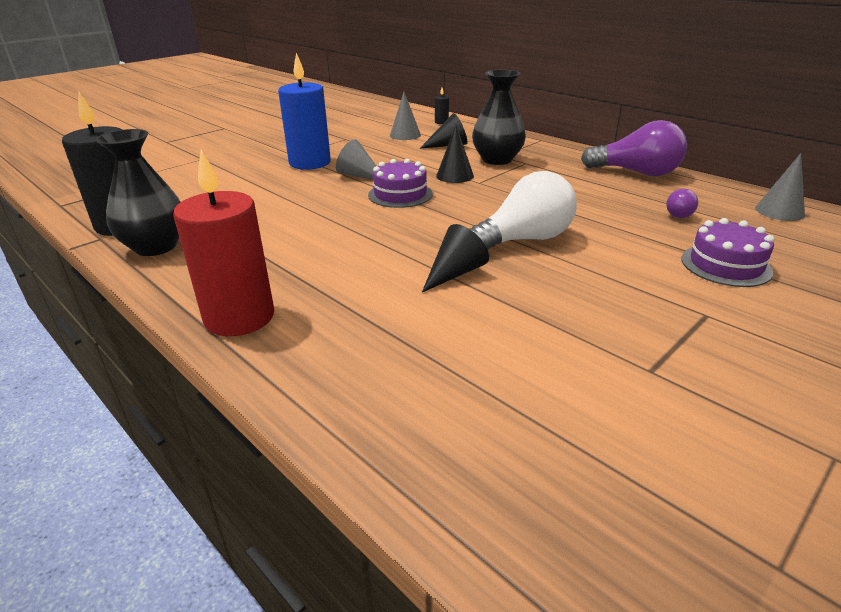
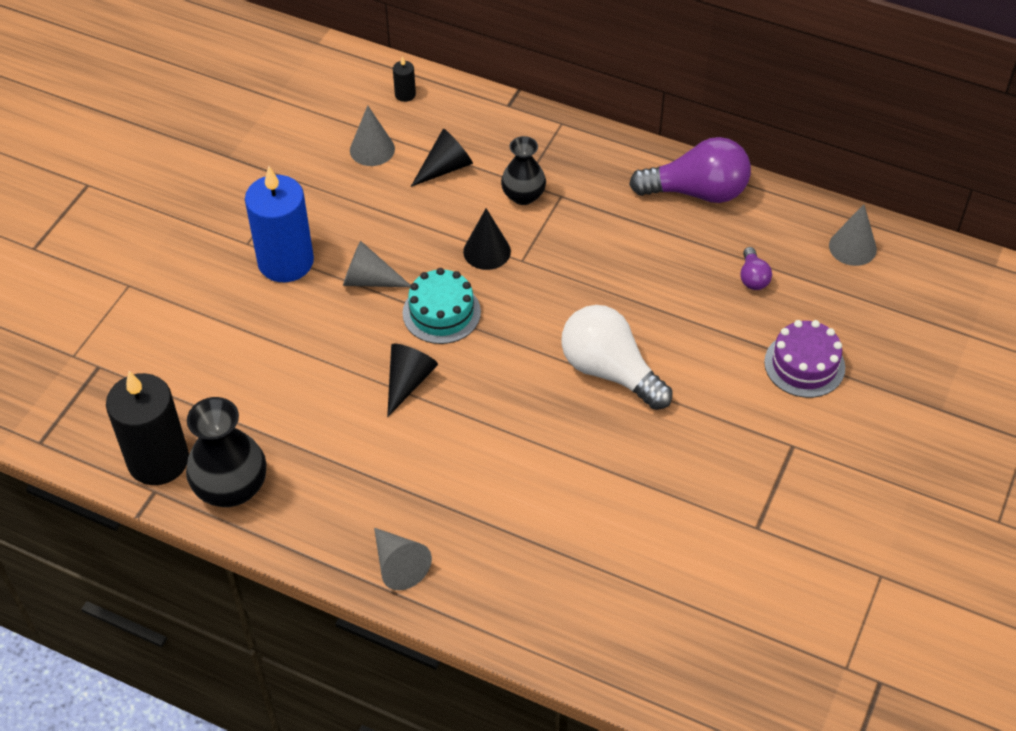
camera: 20 degrees left, 20 degrees up
red candle [173,150,274,336] -> grey cone [374,528,432,590]
purple cake [368,159,433,208] -> turquoise cake [403,268,481,344]
black cone [422,224,489,292] -> black cone moved to [387,344,438,417]
white light bulb [469,171,577,250] -> white light bulb turned 90 degrees counterclockwise [561,305,673,410]
black vase [472,70,526,165] -> black vase [501,136,546,205], size x0.65

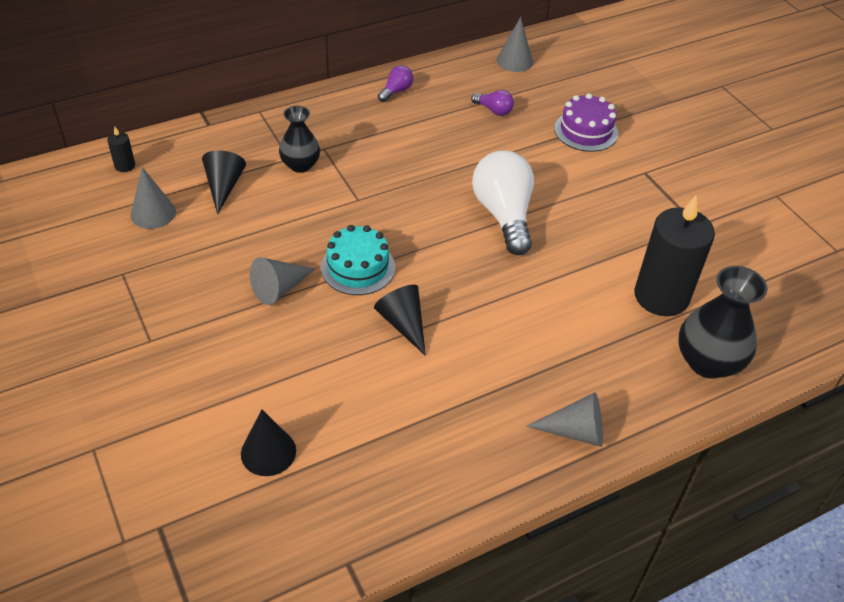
camera: 55 degrees left, 5 degrees down
black candle [106,371,189,485] -> black candle moved to [634,195,715,316]
black vase [186,397,266,507] -> black vase moved to [678,266,768,379]
blue candle [245,166,314,282] -> none
black cone [463,208,511,270] -> black cone moved to [241,409,296,476]
white light bulb [561,305,673,410] -> white light bulb turned 90 degrees clockwise [472,150,534,255]
purple light bulb [629,137,751,203] -> purple light bulb [378,65,413,102], size x0.46

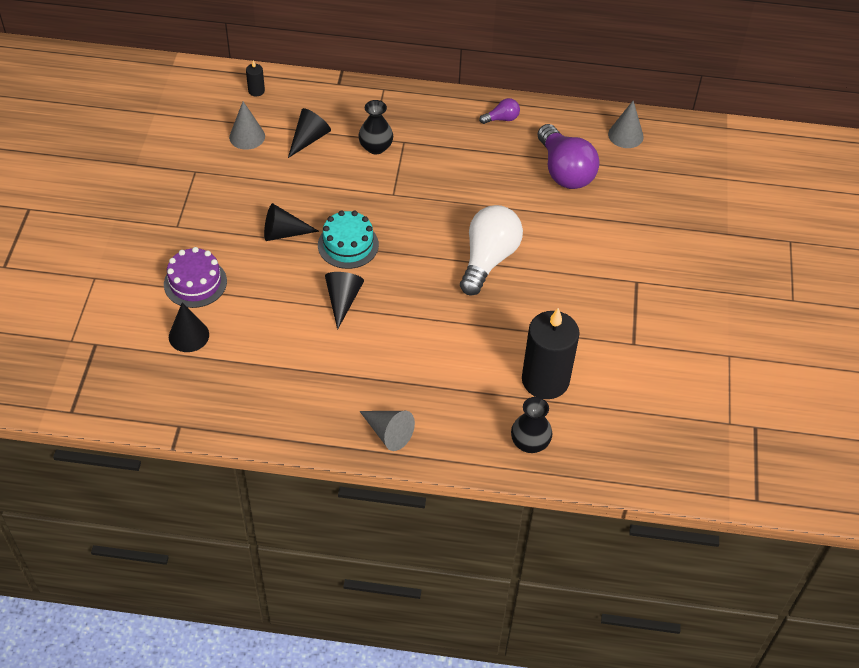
camera: 35 degrees right, 5 degrees up
grey cone [250,257,315,305] -> black cone [264,203,319,241]
purple light bulb [471,90,514,116] -> purple light bulb [538,124,600,189], size x2.16
purple cake [554,93,618,152] -> purple cake moved to [164,247,227,308]
black vase [678,266,768,379] -> black vase [511,397,552,453], size x0.65

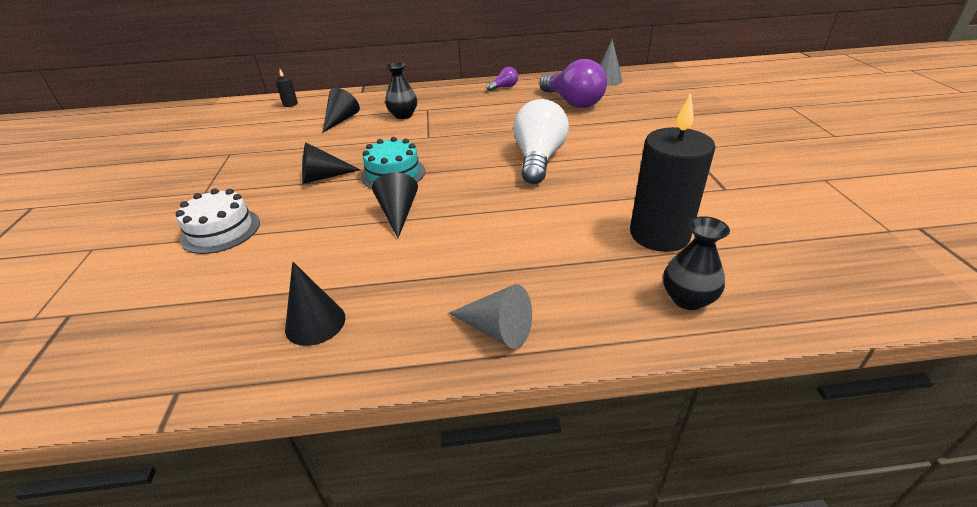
camera: 10 degrees left, 15 degrees down
purple cake [164,247,227,308] -> white cake [176,188,260,254]
black cone [169,302,209,352] -> black cone moved to [285,262,345,346]
grey cone [229,101,265,150] -> none

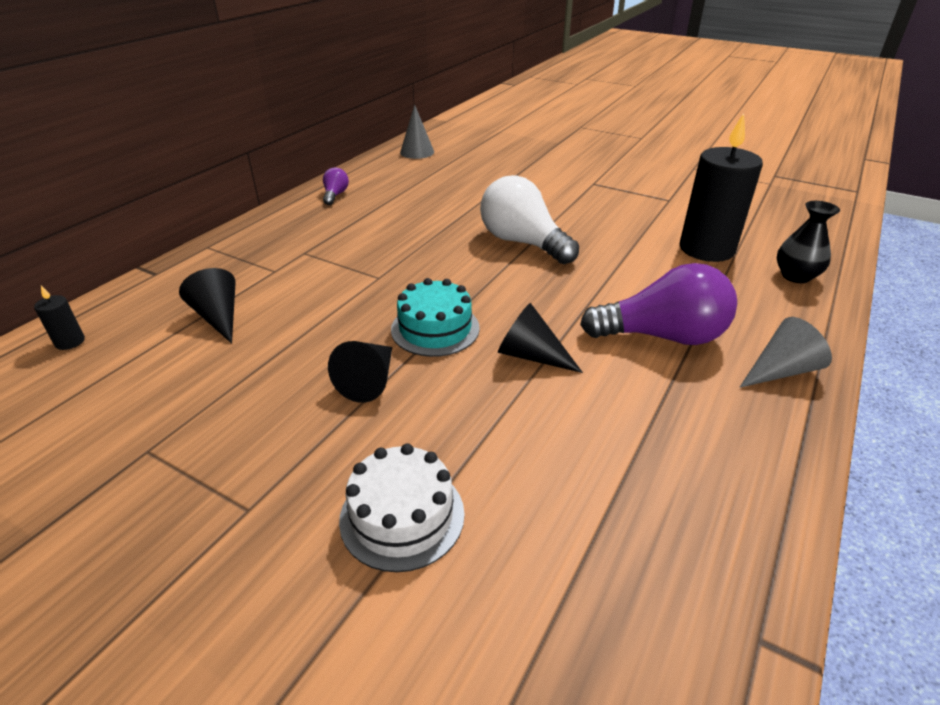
camera: 55 degrees left, 0 degrees up
black cone [285,262,345,346] -> none
black vase [385,62,417,119] -> none
purple light bulb [539,59,607,108] -> purple light bulb moved to [580,263,737,345]

